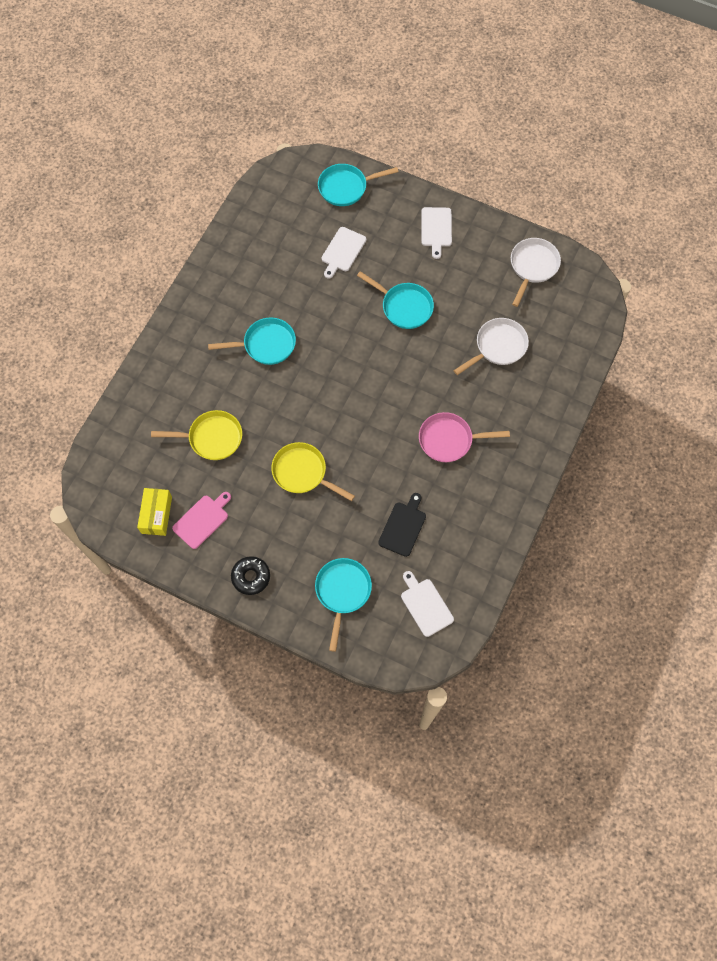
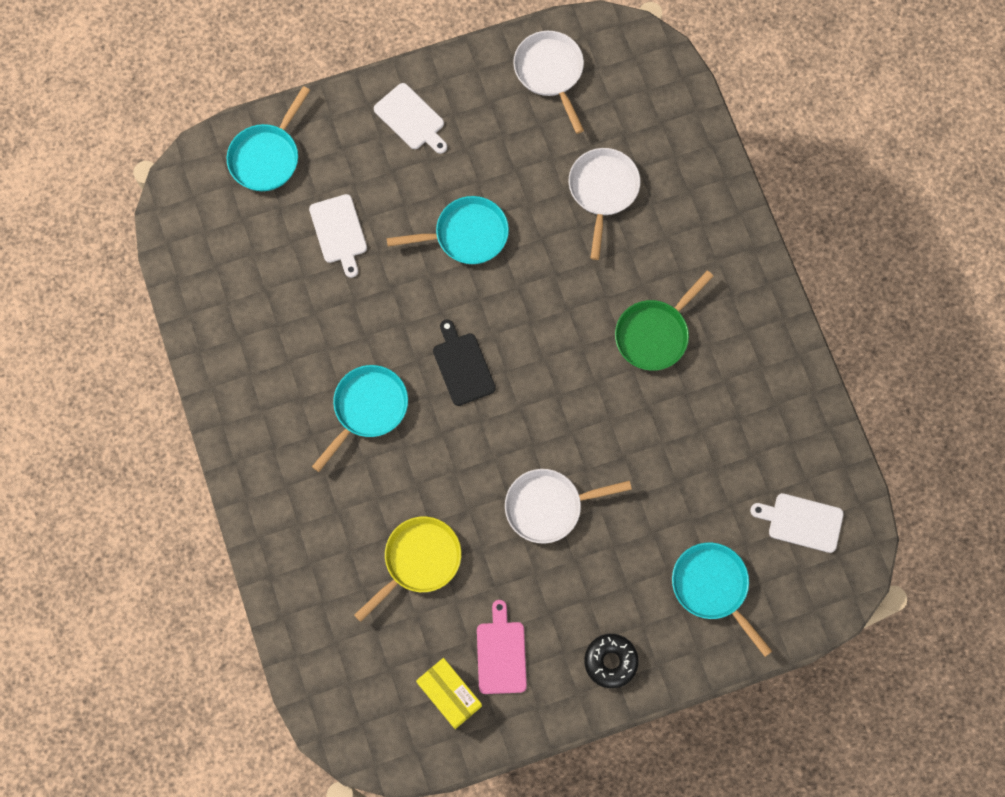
camera: 45 degrees left, 5 degrees up
yellow pan [271,442,355,501] -> white pan [505,469,632,543]
black cutting board [378,493,426,557] -> black cutting board moved to [433,319,496,406]
pink pan [419,412,510,462] -> green pan [615,271,714,371]

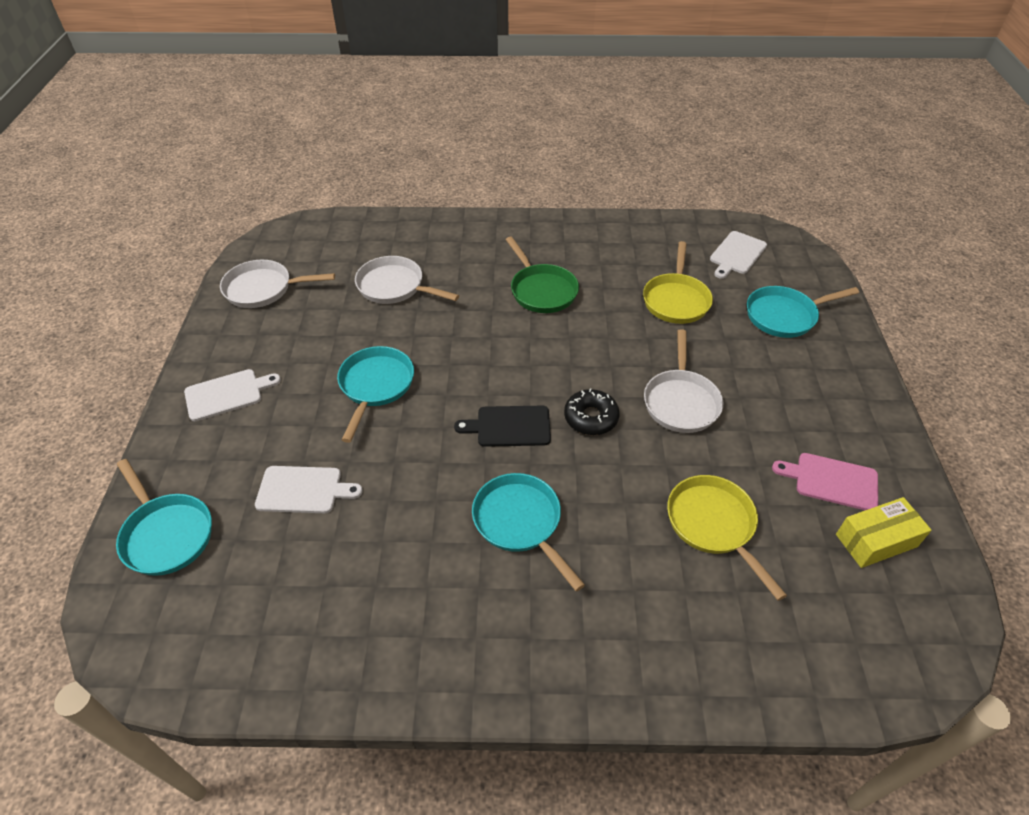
camera: 70 degrees left, 25 degrees down
black donut [584,634,639,688] -> black donut moved to [564,388,620,435]
none -> yellow pan [643,241,713,324]

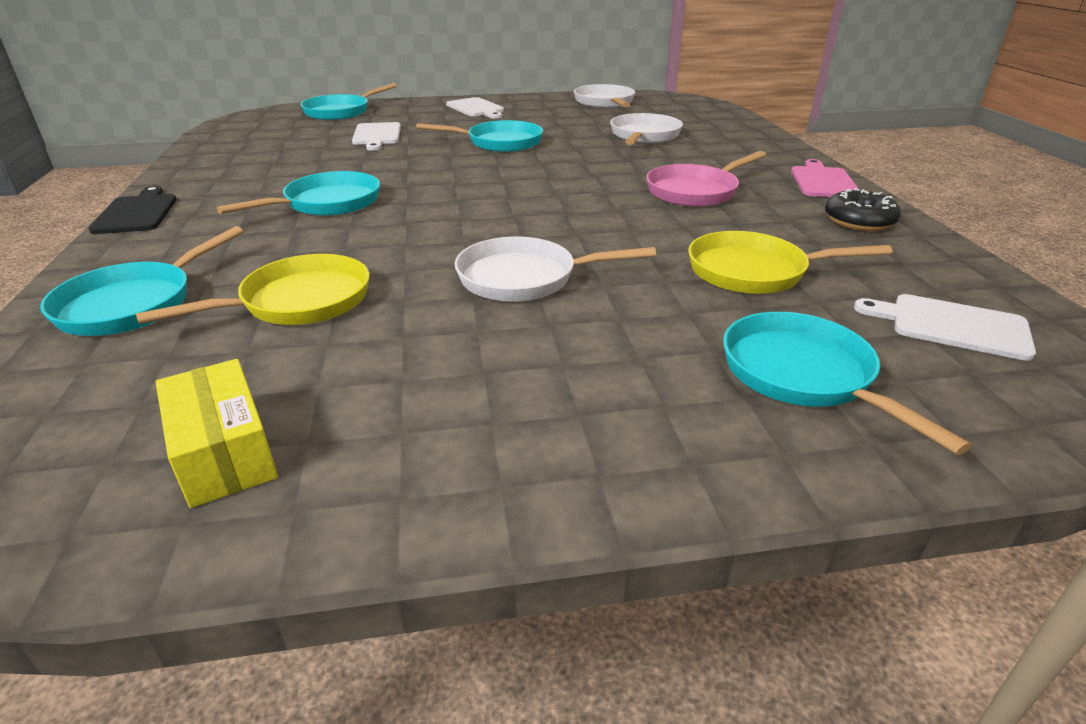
camera: 80 degrees right, 15 degrees down
black cutting board [454,406,551,447] -> black cutting board moved to [89,186,177,234]
green pan [505,237,579,313] -> pink pan [646,151,766,207]
black donut [564,388,620,435] -> black donut moved to [825,188,901,231]
pink cutting board [772,453,878,510] -> pink cutting board moved to [791,159,859,197]
none -> turquoise pan [40,226,244,336]

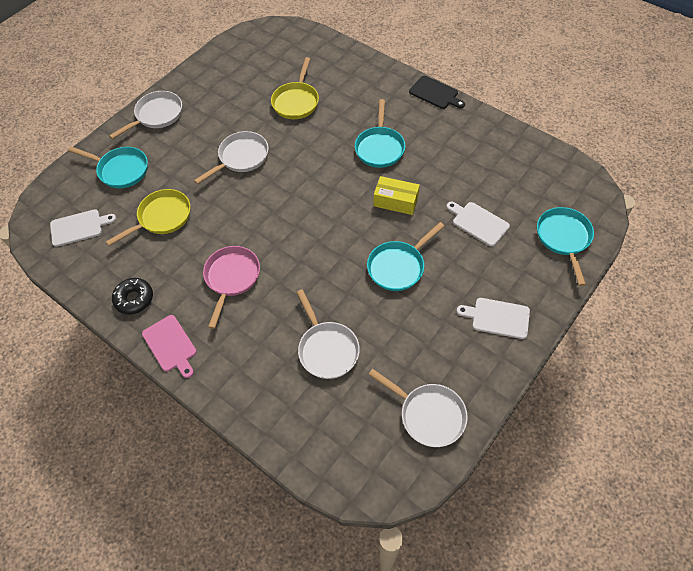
camera: 140 degrees right, 25 degrees up
turquoise pan [40,226,244,336] -> none
yellow box [156,359,278,508] -> yellow box moved to [374,176,420,215]
none -> white pan [109,91,182,139]

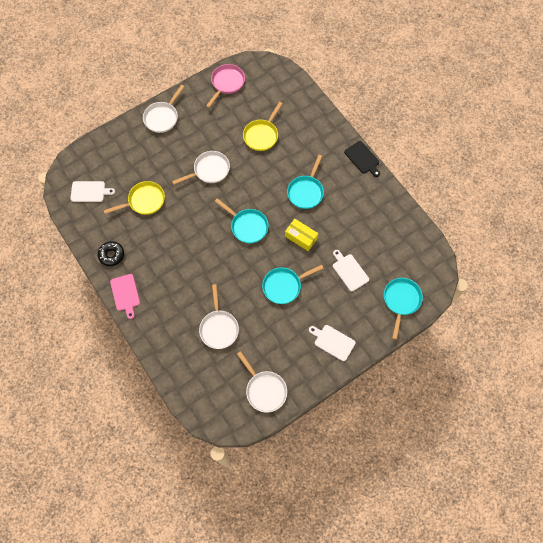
camera: 15 degrees right, 10 degrees up
turquoise pan [68,146,148,188] -> turquoise pan moved to [214,198,269,243]
white pan [109,91,182,139] -> white pan turned 150 degrees clockwise [143,85,185,133]
pink pan [203,246,260,329] -> pink pan moved to [206,64,245,108]

